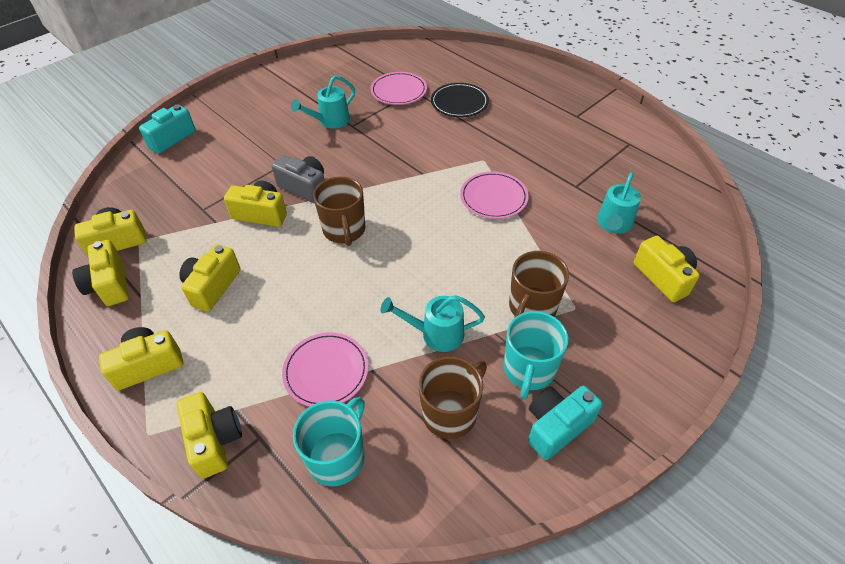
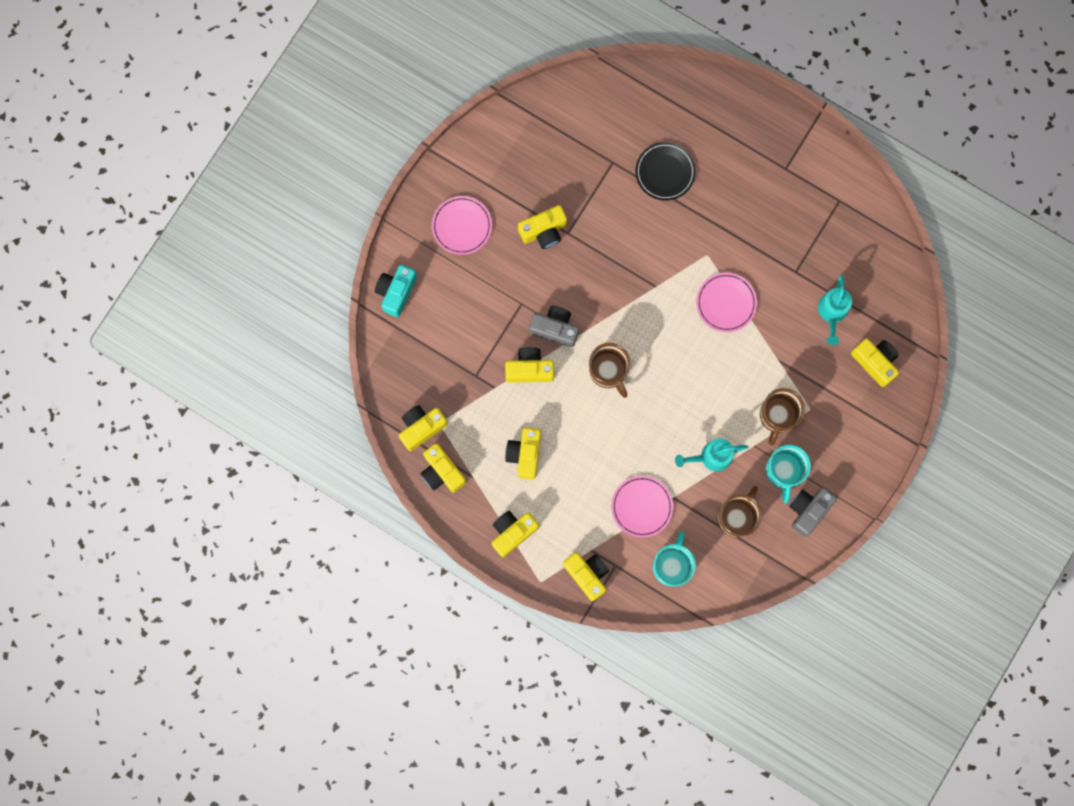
camera: 15 degrees left, 30 degrees up
turquoise watering can [291,75,355,129] -> yellow camera [518,205,567,249]
pink plate [371,72,427,105] -> pink plate moved to [432,196,492,255]
turquoise camera [528,386,603,460] -> grey camera [789,487,837,537]

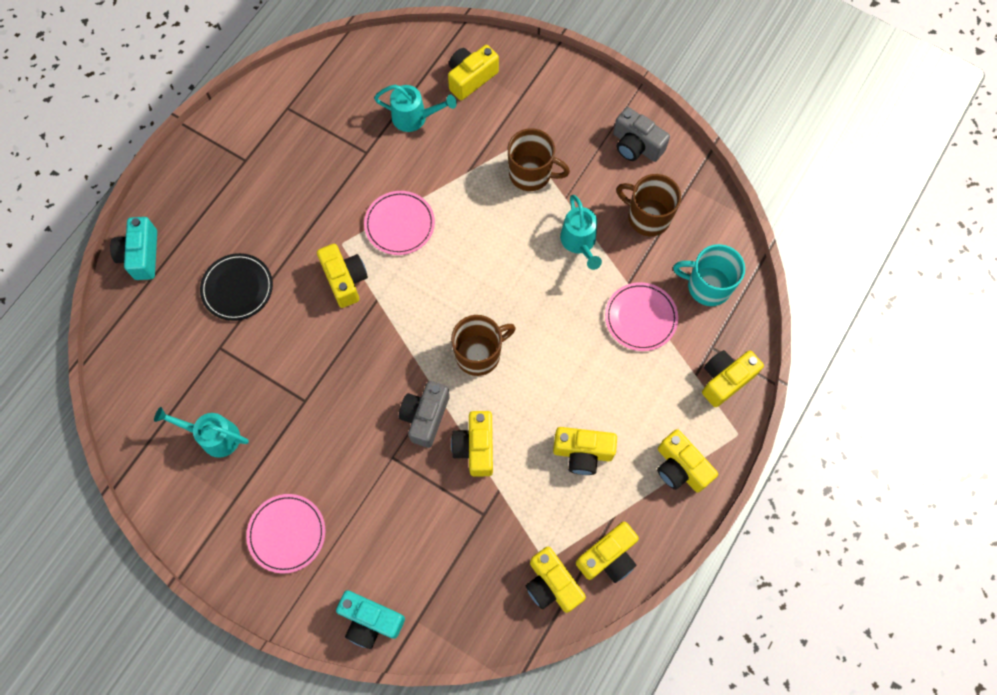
camera: 90 degrees left, 10 degrees down
yellow camera [518,205,567,249] -> yellow camera moved to [317,244,368,308]
turquoise mug [765,445,811,504] -> none
none -> turquoise camera [110,217,157,280]
none -> turquoise watering can [154,407,249,458]

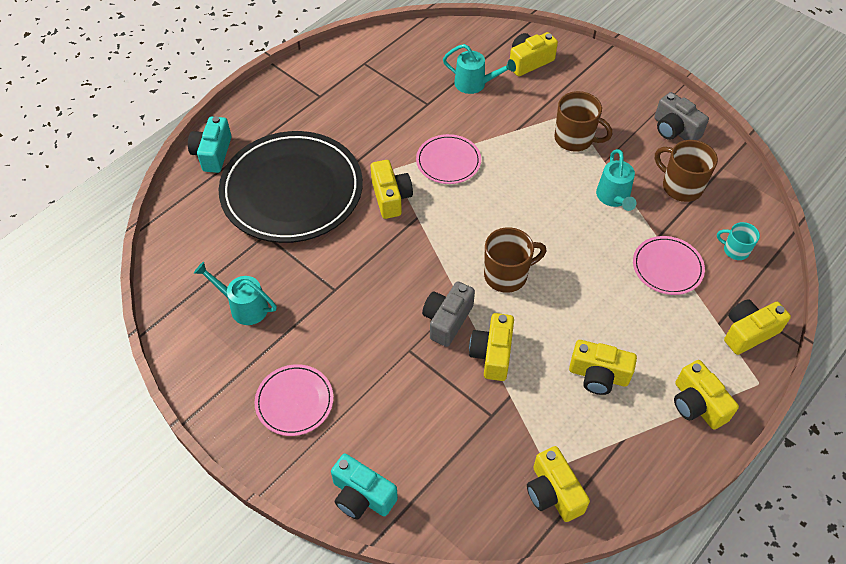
camera: 10 degrees right, 15 degrees down
black plate [200,253,273,321] -> black plate [219,131,363,243], size x2.13
yellow camera [576,522,639,583] -> none
turquoise mug [673,244,745,306] -> turquoise mug [717,222,760,260], size x0.60

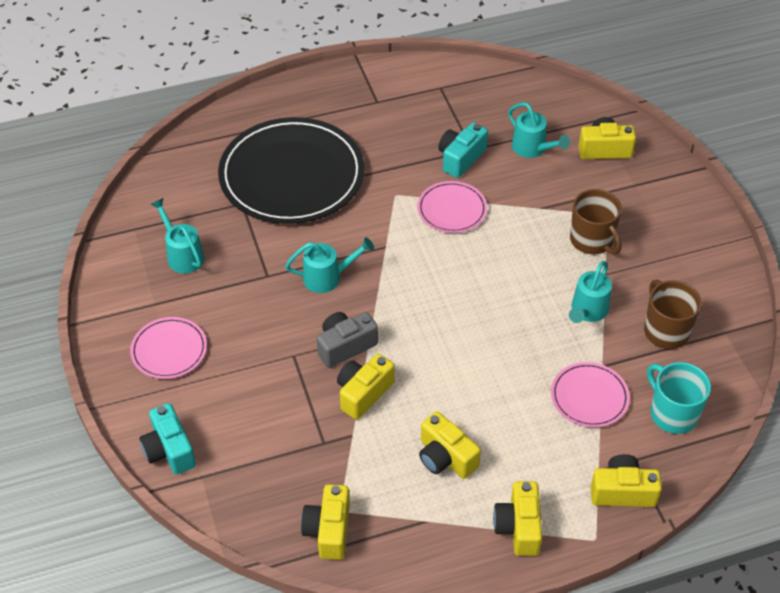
camera: 30 degrees right, 5 degrees down
turquoise camera [188,116,232,173] -> turquoise camera moved to [438,122,488,178]
yellow camera [371,160,413,219] -> none
brown mug [484,227,546,293] -> none
grey camera [655,92,709,140] -> none
turquoise mug [717,222,760,260] -> turquoise mug [647,362,711,434], size x1.67
none -> turquoise watering can [285,237,374,293]

